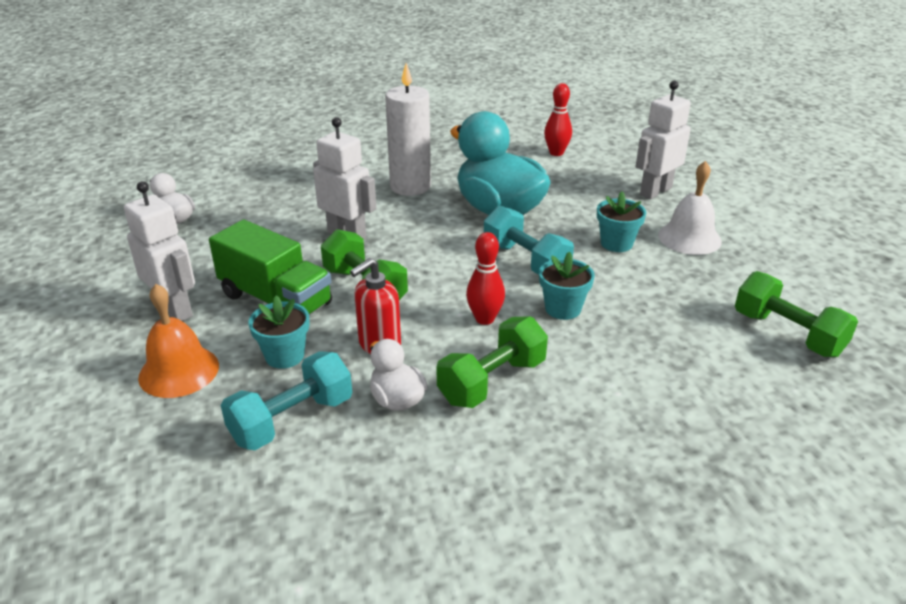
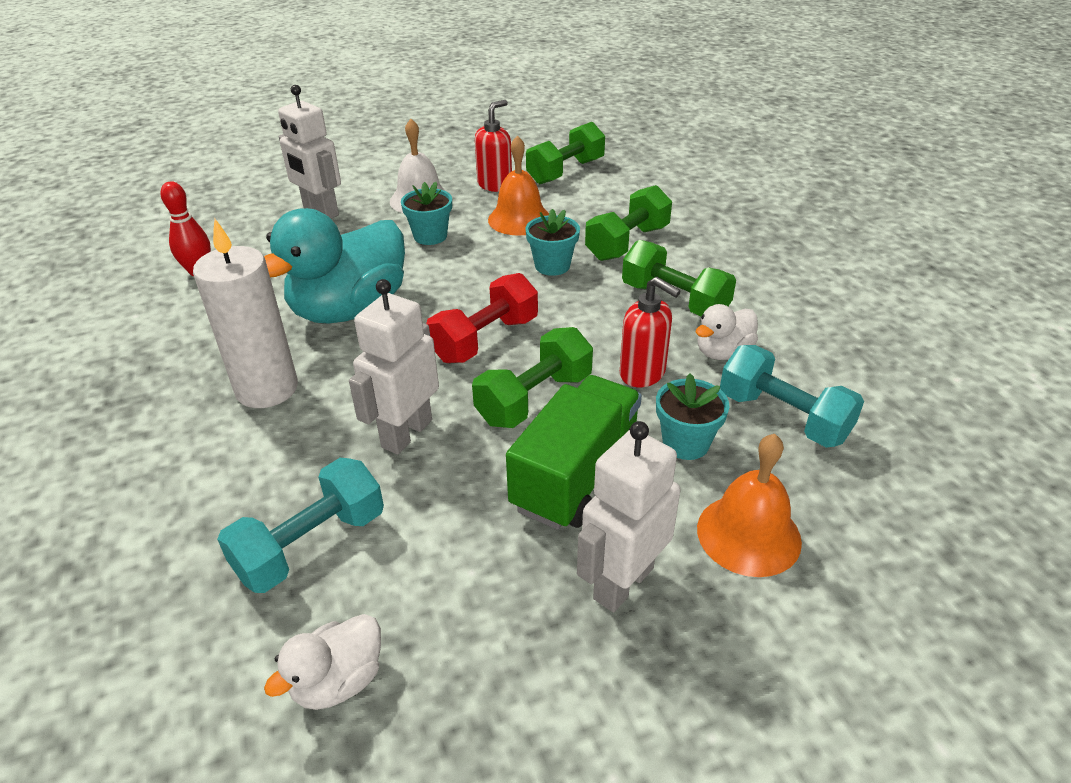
camera: 95 degrees left, 5 degrees up
red bowling pin [466,232,505,325] -> none
turquoise dumbbell [484,206,574,275] -> turquoise dumbbell moved to [217,458,384,593]
none -> red dumbbell [426,273,538,363]
none -> red soap dispenser [475,100,512,192]
none -> orange bell [488,136,549,236]
none -> green dumbbell [585,185,672,261]

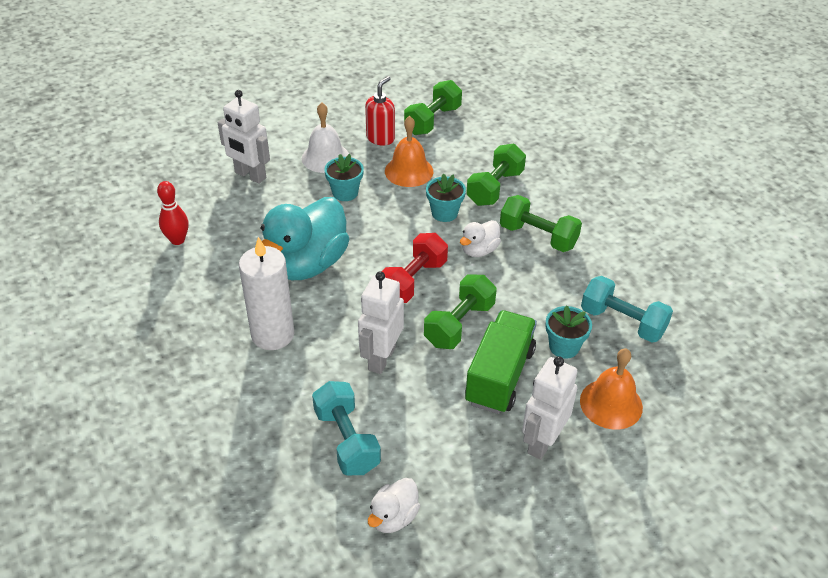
camera: 10 degrees left, 5 degrees up
turquoise dumbbell [217,458,384,593] -> turquoise dumbbell turned 60 degrees counterclockwise [312,381,381,475]
red soap dispenser [620,277,681,387] -> none
white duck [696,304,758,360] -> white duck moved to [460,220,501,257]

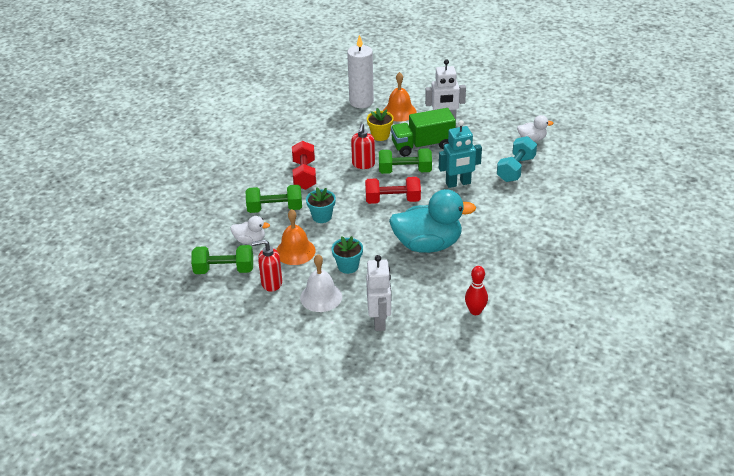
camera: 125 degrees left, 5 degrees down
white candle [239,237,294,350] -> white candle moved to [347,35,374,108]
white robot [358,271,404,374] -> turquoise robot [439,120,482,188]
white duck [460,220,501,257] -> white duck moved to [231,216,270,244]
green dumbbell [500,195,582,252] -> red dumbbell [292,141,316,190]
turquoise flower pot [545,305,592,359] -> yellow flower pot [367,108,394,141]
turquoise dumbbell [581,276,673,343] -> none
none -> red soap dispenser [351,123,375,169]

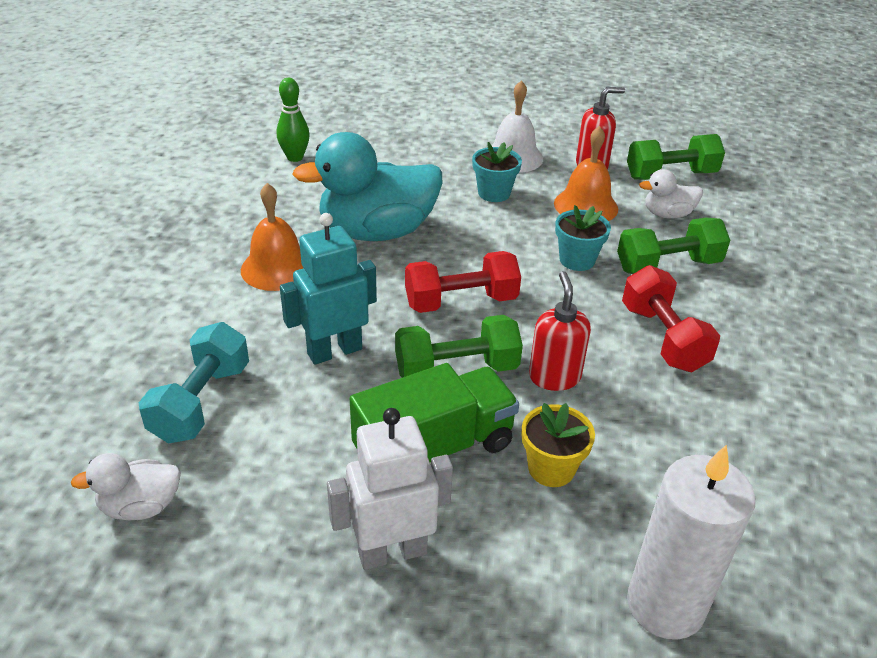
camera: 165 degrees right, 0 degrees up
white robot [366,255,392,331] -> none
orange bell [383,72,417,122] -> orange bell moved to [241,183,303,291]
red bowling pin [465,266,488,315] -> green bowling pin [277,78,310,162]

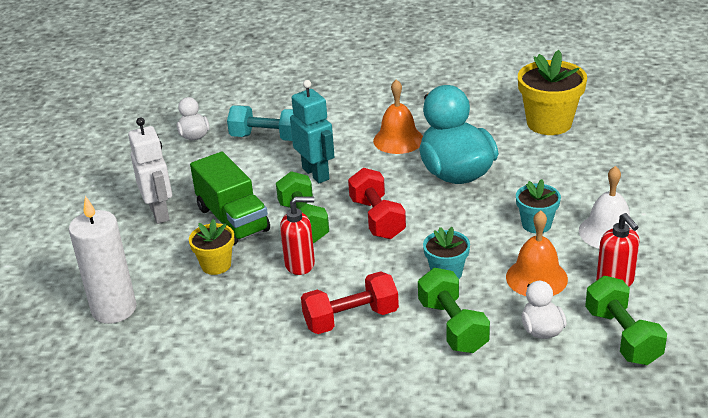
camera: 90 degrees right, 5 degrees down
green bowling pin [277,78,310,162] -> yellow flower pot [518,50,587,135]

